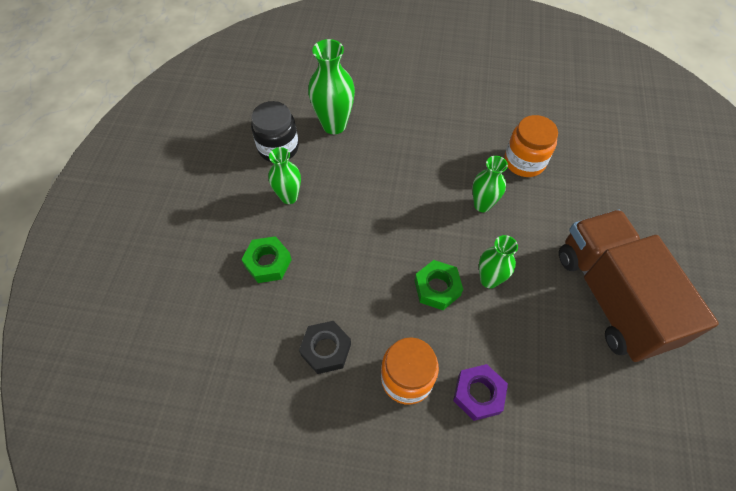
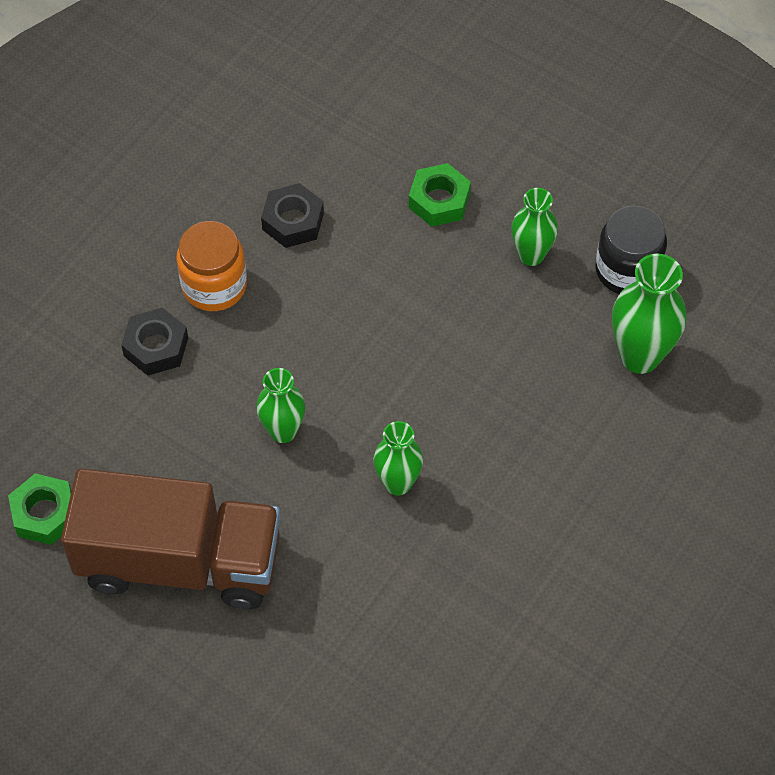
camera: 115 degrees right, 0 degrees up
green nut [415,260,463,310] -> green nut moved to [8,473,71,545]
purple nut [453,364,508,421] -> black nut [121,308,188,376]
orange jar [504,115,558,177] -> none

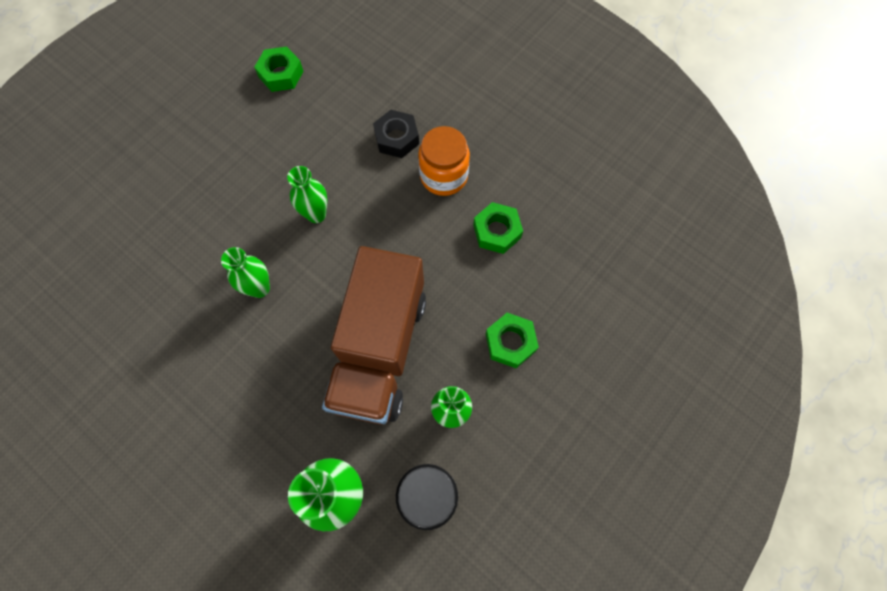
camera: 95 degrees right, 10 degrees up
brown truck [61,468,281,610] -> brown truck moved to [322,246,426,425]
black nut [261,183,324,248] -> green nut [473,202,523,254]

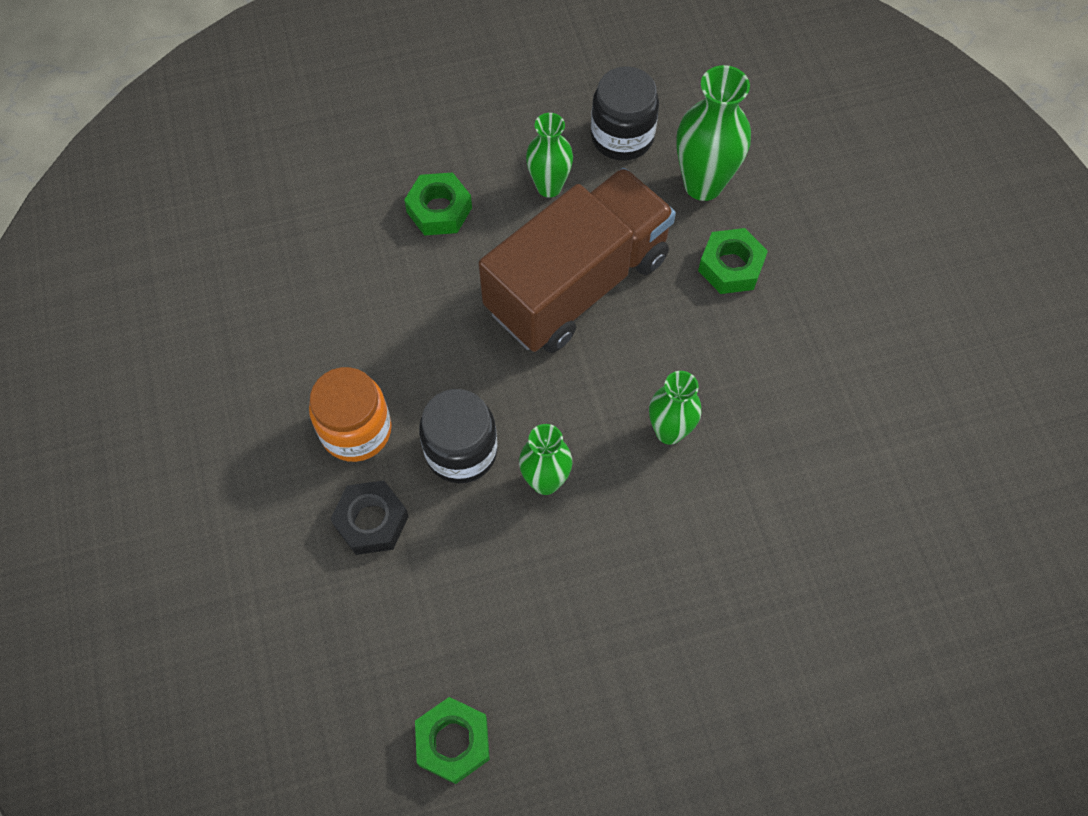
camera: 145 degrees left, 5 degrees down
green nut [473,202,523,254] -> green nut moved to [698,228,768,294]
none -> black jar [419,389,497,483]

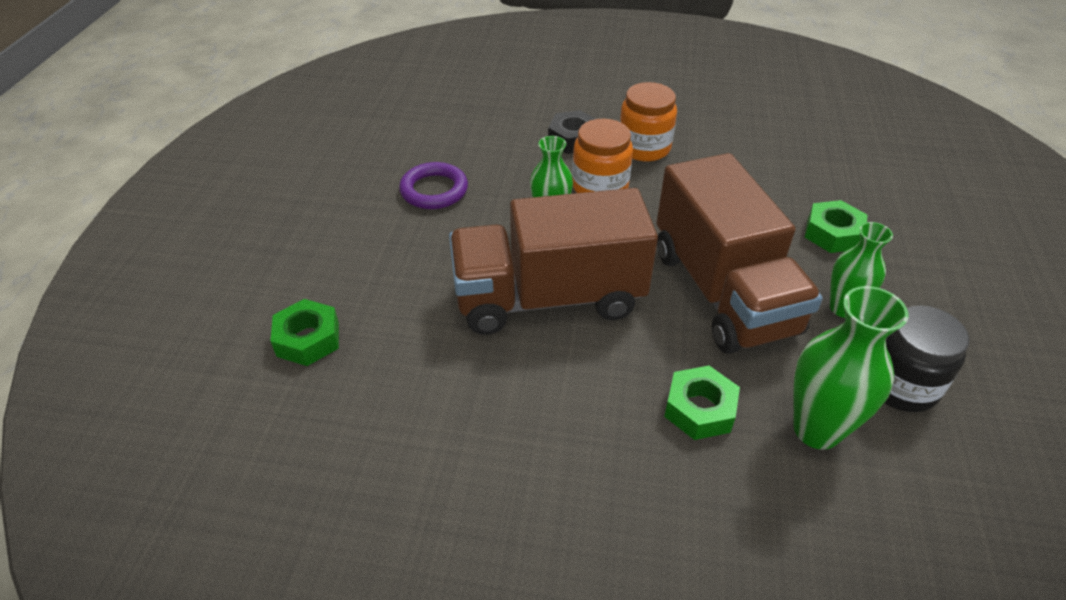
camera: 115 degrees right, 20 degrees down
green nut [415,697,490,784] -> green nut moved to [270,299,339,366]
black jar [419,389,497,483] -> orange jar [572,119,633,193]
green vase [649,371,701,445] -> brown truck [449,188,658,335]
none -> purple ring [399,162,468,209]

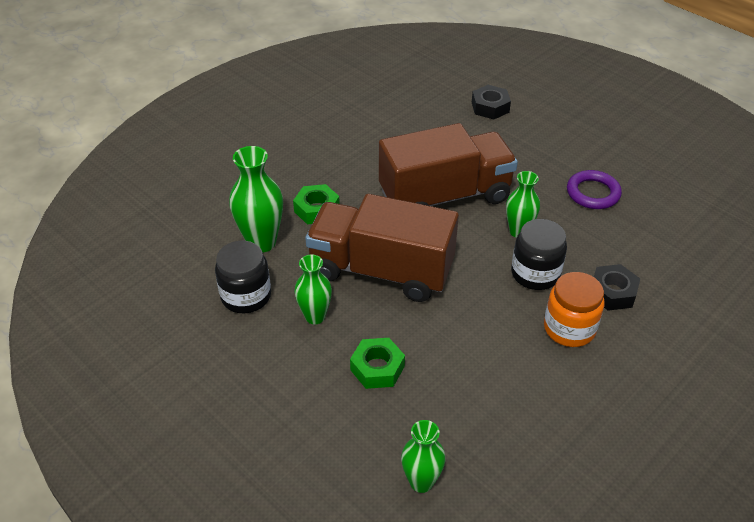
camera: 125 degrees right, 0 degrees up
green nut [270,299,339,366] -> black nut [472,85,511,119]
brown truck [449,188,658,335] -> brown truck turned 45 degrees clockwise [379,123,518,206]
orange jar [572,119,633,193] -> black jar [511,219,567,290]
none -> green vase [401,420,445,493]

